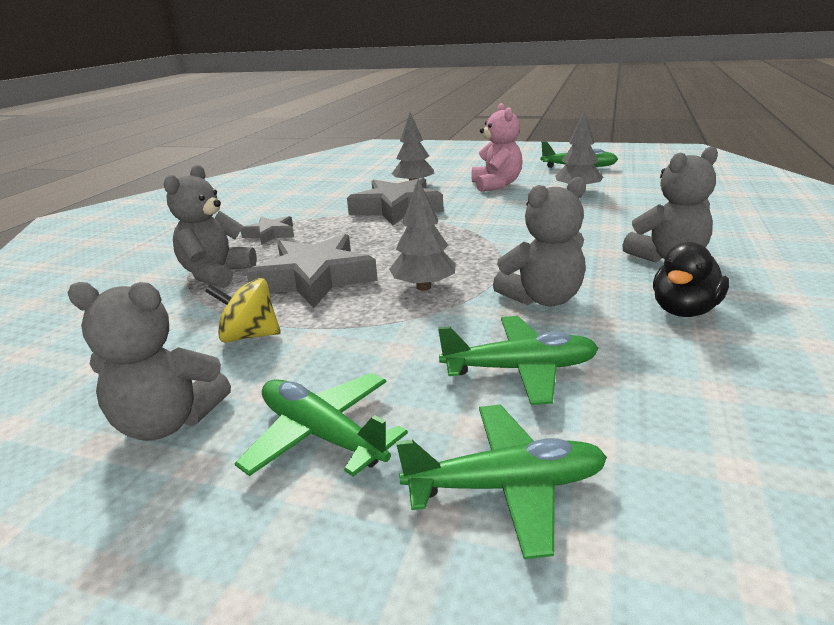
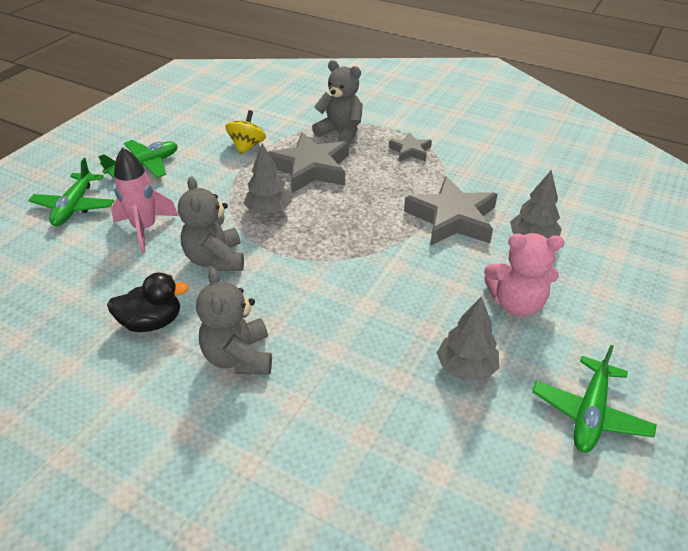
camera: 100 degrees right, 15 degrees up
grey teddy bear [68,282,231,441] -> none
green plane [438,316,598,405] -> pink rocket [111,147,178,253]
black duck [653,242,729,317] -> black duck turned 120 degrees clockwise [107,273,189,332]

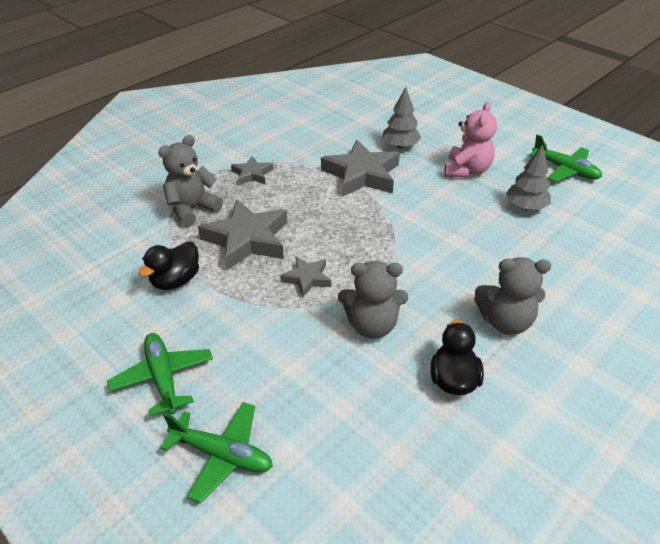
camera: 75 degrees left, 0 degrees up
pink rocket [111,147,178,253] -> none
yellow spinning top [225,110,266,155] -> black duck [139,242,199,290]
grey tree [244,143,292,215] -> grey star [280,256,331,297]

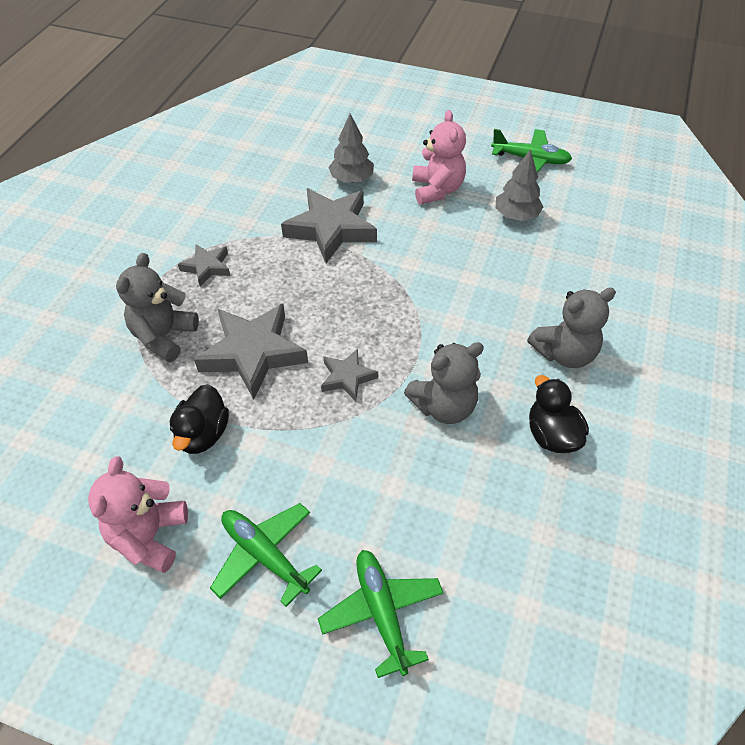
camera: 25 degrees left, 10 degrees up
green plane [160,402,273,503] -> green plane turned 105 degrees counterclockwise [318,550,444,678]
none -> pink teddy bear [88,456,188,573]

